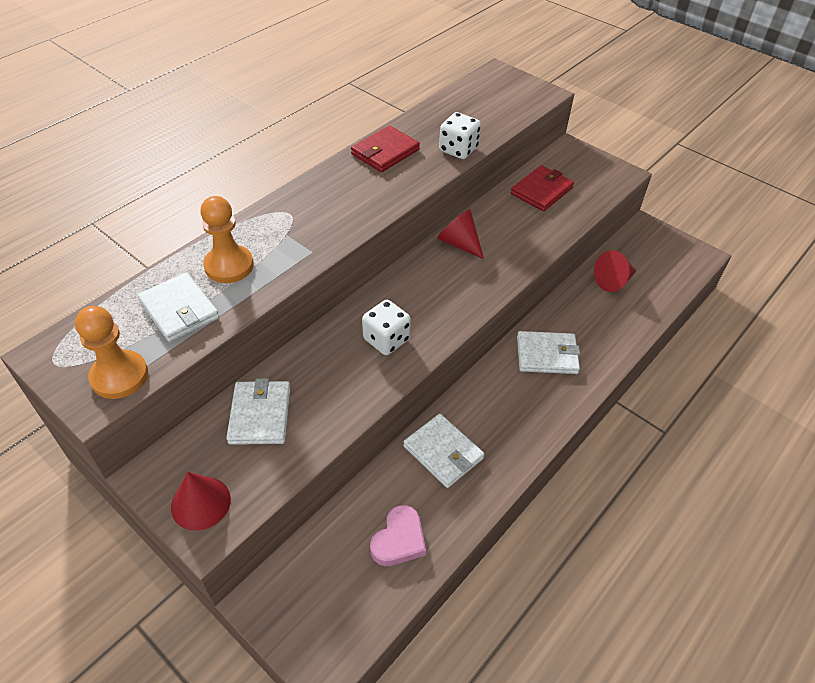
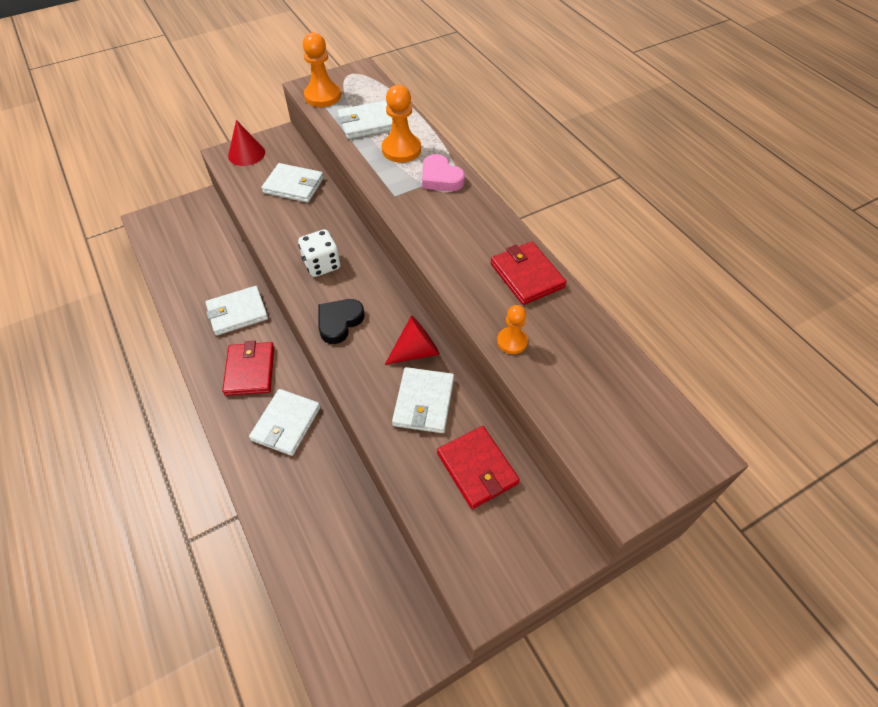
camera: 110 degrees right, 5 degrees up
pink heart [370,505,426,566] -> pink heart moved to [422,154,465,191]
white dice [439,112,481,159] -> orange pawn [497,305,528,354]
red cone [594,250,636,292] -> none
none -> red wallet [222,341,274,396]
none -> black heart [318,299,365,344]
none -> white wallet [392,367,454,433]

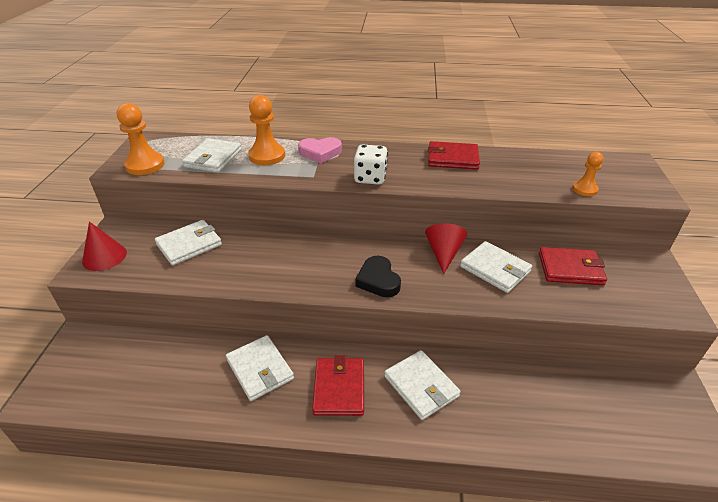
camera: 55 degrees left, 15 degrees down
white wallet [206,286,268,335] -> white wallet turned 45 degrees counterclockwise [226,335,294,401]
red wallet [222,341,274,396] -> red wallet turned 60 degrees clockwise [312,356,364,416]
white dice [298,229,340,277] -> white dice moved to [354,144,388,185]
orange pawn [497,305,528,354] -> orange pawn moved to [572,152,604,196]

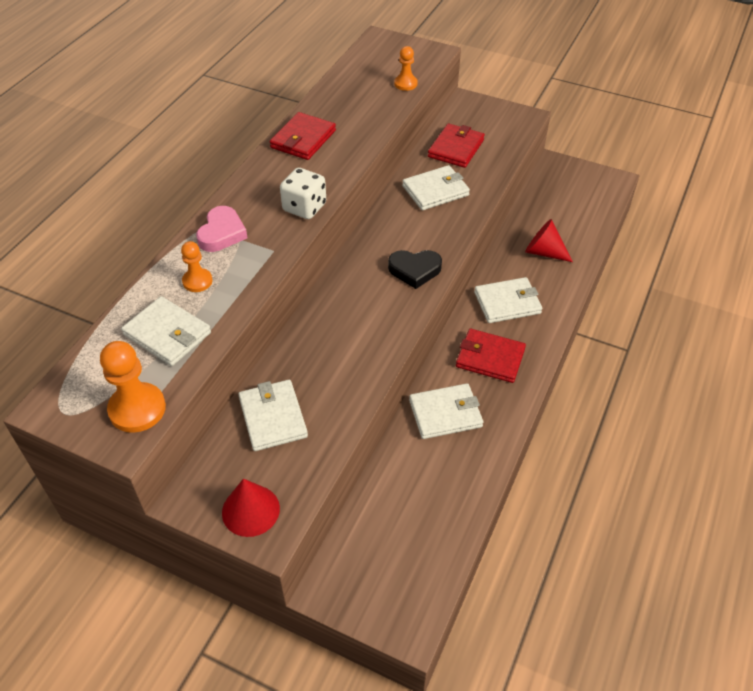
camera: 70 degrees left, 10 degrees up
orange pawn [248,95,285,165] -> orange pawn [181,241,212,292], size x0.60
red cone [425,223,467,274] -> red cone moved to [525,219,573,262]

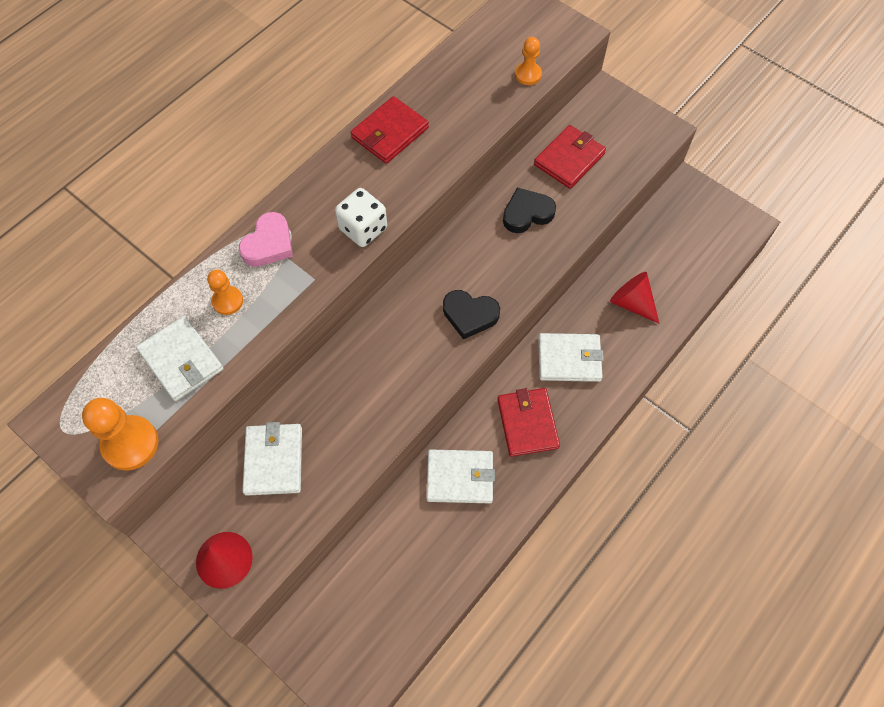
camera: 15 degrees right, 15 degrees up
white wallet [402,165,470,210] -> black heart [503,188,556,233]
red wallet [456,329,526,383] -> red wallet turned 45 degrees clockwise [497,388,560,457]

